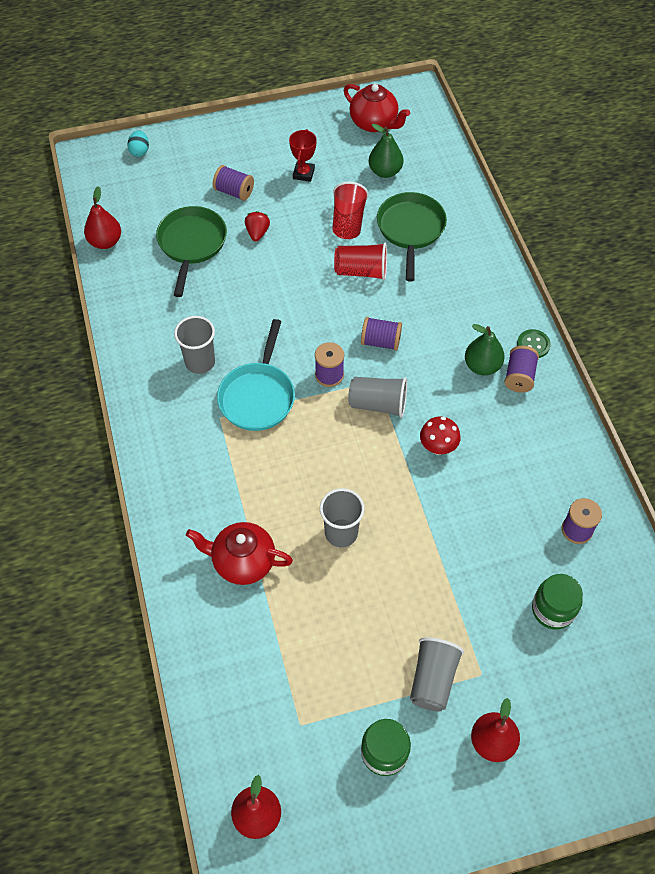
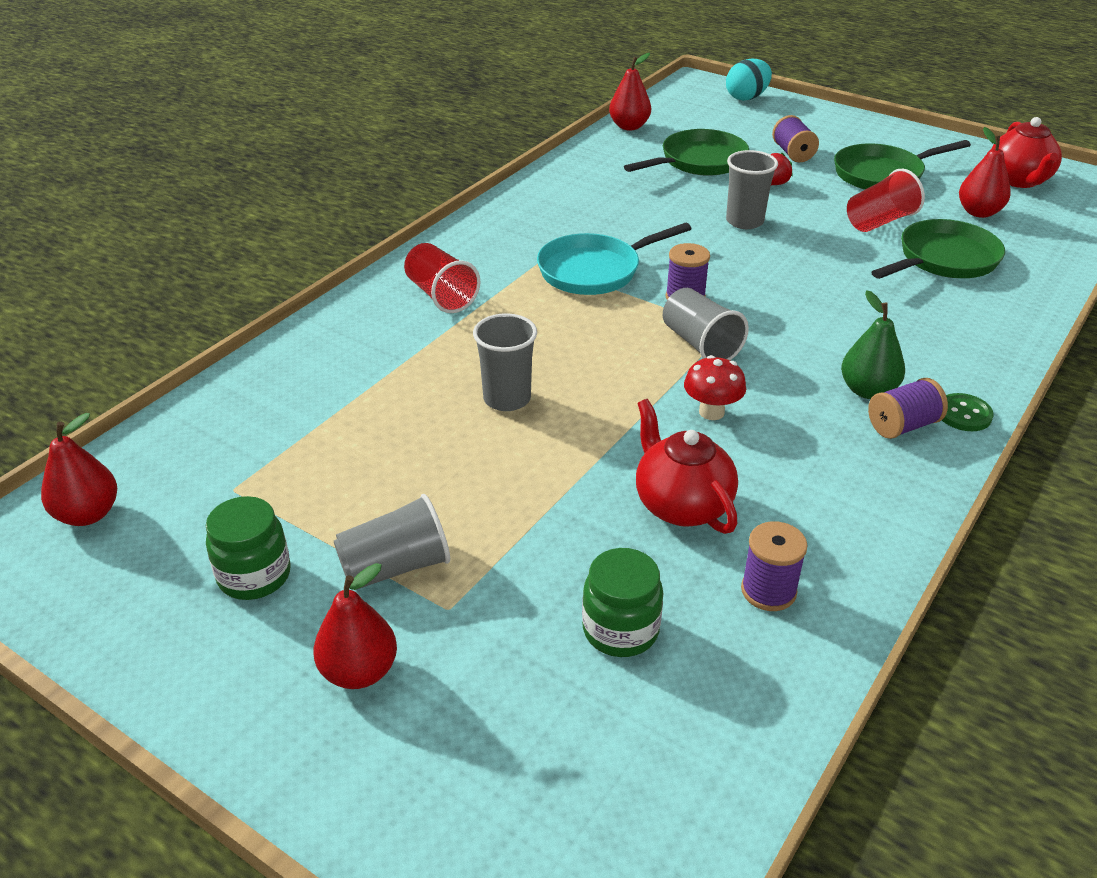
camera: 50 degrees right, 20 degrees down
turquoise egg [127,130,149,157] -> turquoise egg [726,58,772,101], size x1.57
grey cup [174,316,215,374] -> grey cup moved to [726,150,778,229]
red teapot [186,522,293,585] -> red teapot moved to [636,399,738,534]
red trophy [289,129,317,182] -> green pan [834,140,971,190]
red cup [334,243,387,280] -> red cup moved to [404,243,481,313]
purple spool [361,317,402,351] -> none
green pear [369,123,403,178] -> red pear [959,127,1011,218]

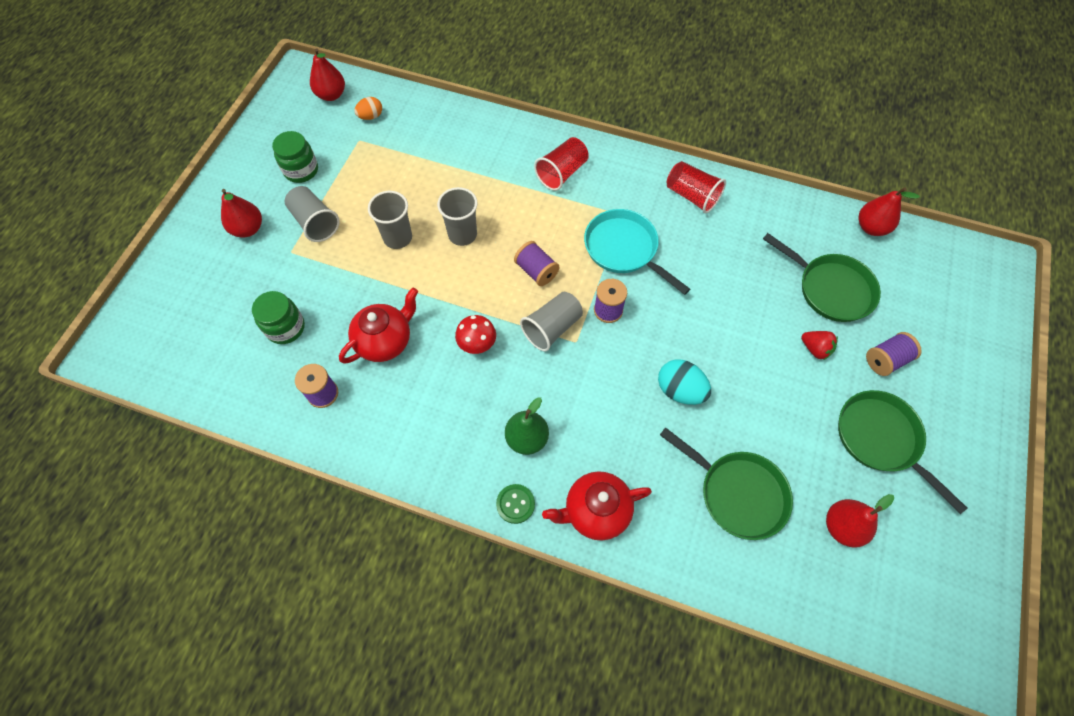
camera: 75 degrees right, 25 degrees up
turquoise egg [726,58,772,101] -> turquoise egg moved to [658,359,711,405]
grey cup [726,150,778,229] -> grey cup moved to [368,191,412,249]
red cup [847,169,925,232] -> red cup moved to [667,161,726,213]
purple spool [868,378,948,439] -> purple spool moved to [514,241,559,286]
red teapot [992,117,1062,188] -> red teapot moved to [542,471,652,540]
none -> orange egg [354,97,382,120]

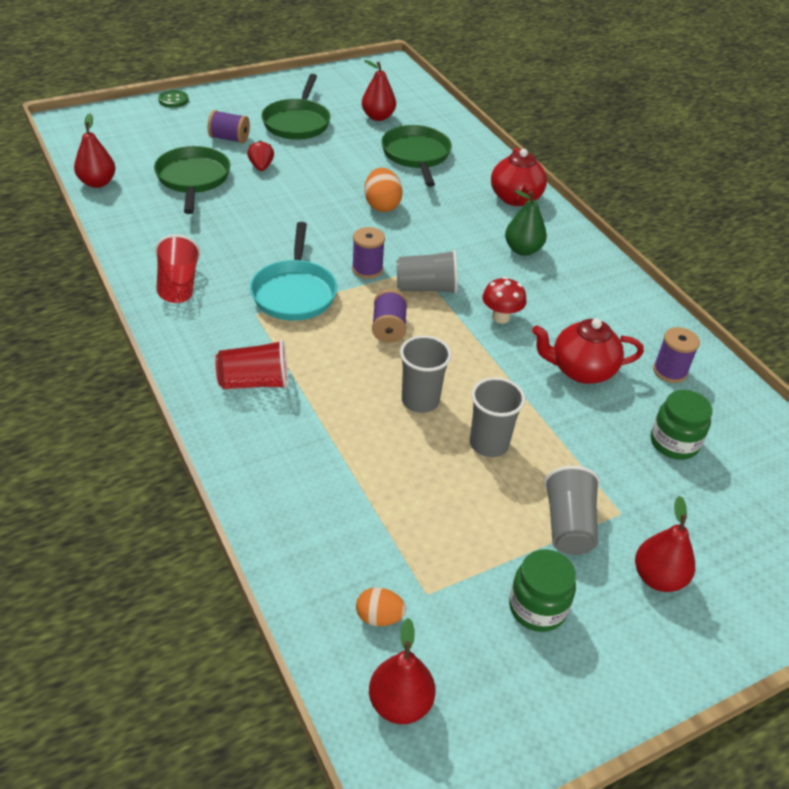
camera: 140 degrees left, 20 degrees down
green button [496,484,535,524] -> green button moved to [158,90,189,108]
red teapot [542,471,652,540] -> red teapot turned 60 degrees clockwise [491,148,547,206]
turquoise egg [658,359,711,405] -> orange egg [364,168,403,212]

